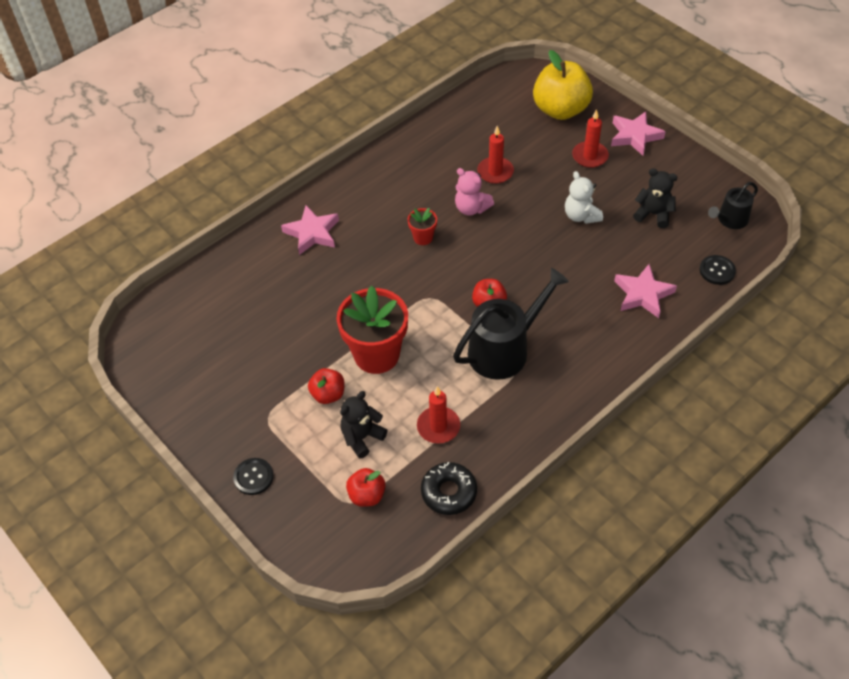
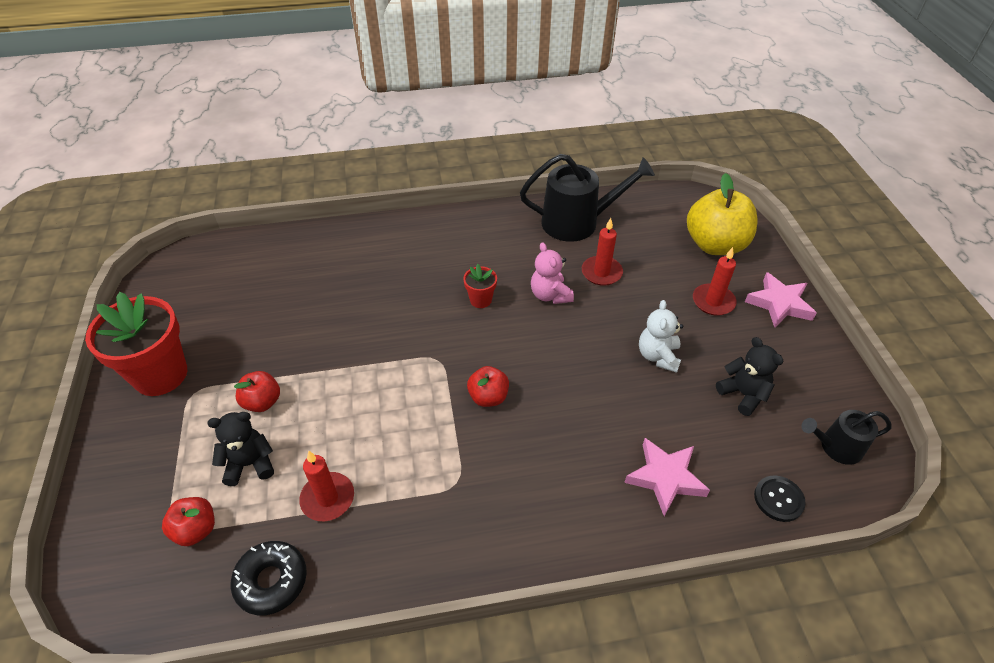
camera: 30 degrees right, 5 degrees down
black button [233,458,273,495] -> none
pink star [281,205,339,255] -> none
red flower pot [336,286,408,374] -> red flower pot moved to [85,292,187,396]
black watering can [453,268,569,380] -> black watering can moved to [520,154,655,242]

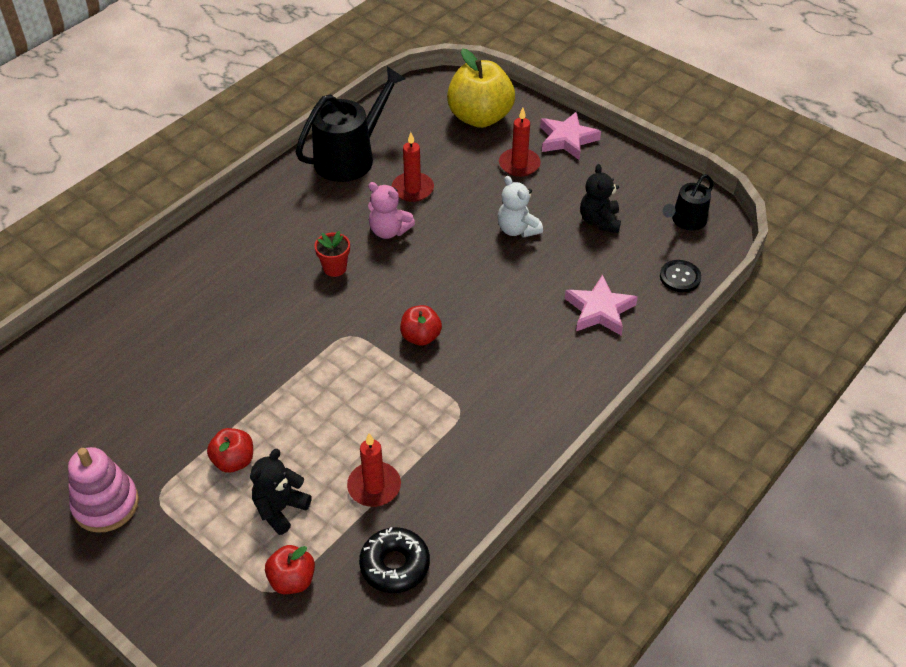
camera: 40 degrees left, 0 degrees up
red flower pot [85,292,187,396] -> pink stacking toy [68,447,139,533]
black teddy bear [716,337,784,416] -> black teddy bear turned 105 degrees counterclockwise [580,164,621,233]

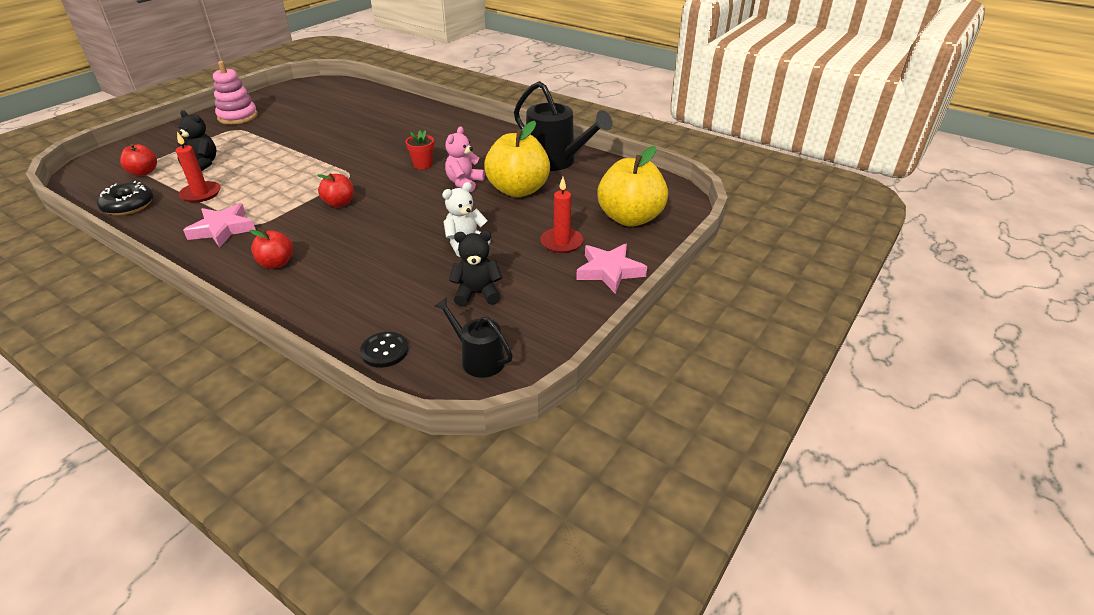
camera: 85 degrees right, 10 degrees down
red apple [207,428,253,473] -> red apple moved to [250,230,293,269]
red candle [391,132,434,202] -> yellow apple [484,121,550,197]
pink star [565,275,638,335] -> pink star moved to [183,203,256,247]

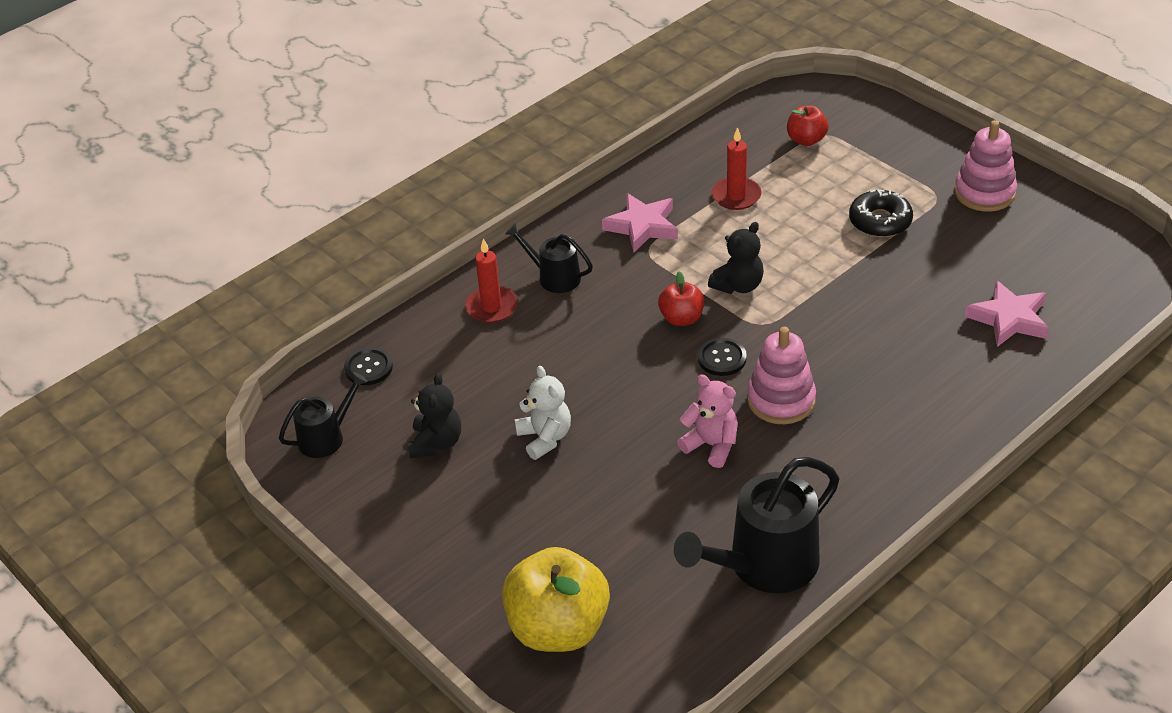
camera: 105 degrees right, 5 degrees up
black donut [97,181,153,215] -> black donut moved to [849,189,913,237]
black teddy bear [177,110,216,171] -> black teddy bear moved to [708,222,764,294]
red apple [250,230,293,269] -> black watering can [505,223,593,293]
red flower pot [406,130,434,169] -> pink stacking toy [747,327,816,424]
yellow apple [484,121,550,197] -> none
red candle [540,177,583,253] -> red candle moved to [465,238,518,323]
pink star [576,243,647,294] -> pink star moved to [965,280,1049,347]
none -> black button [698,338,747,376]

